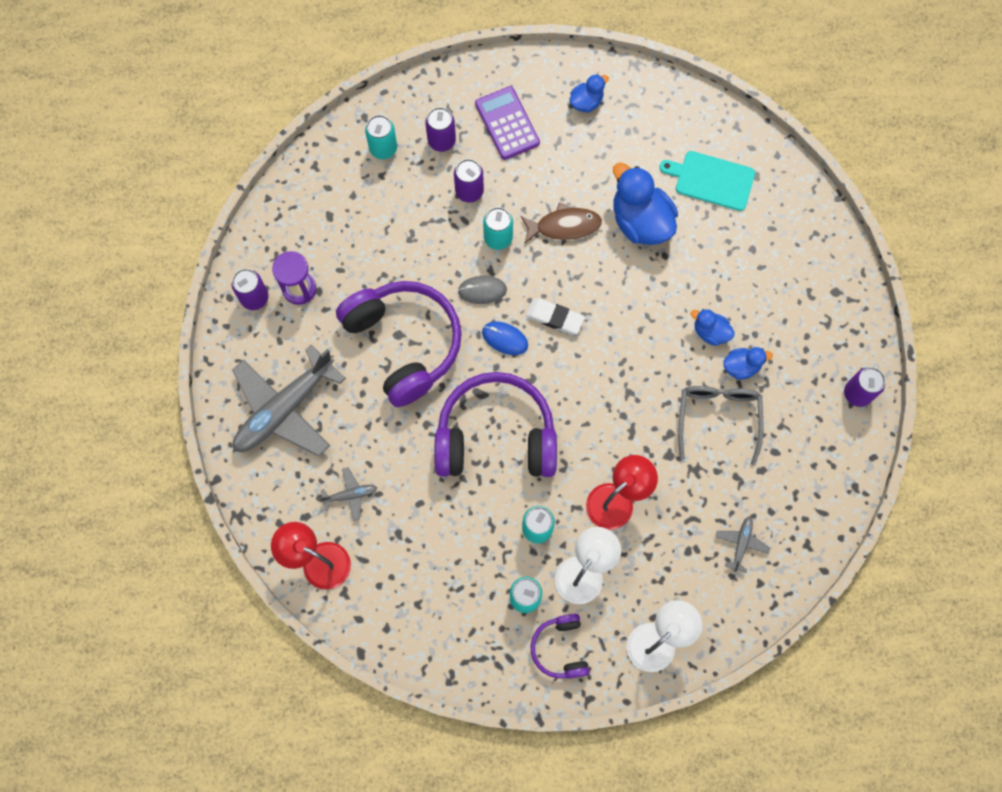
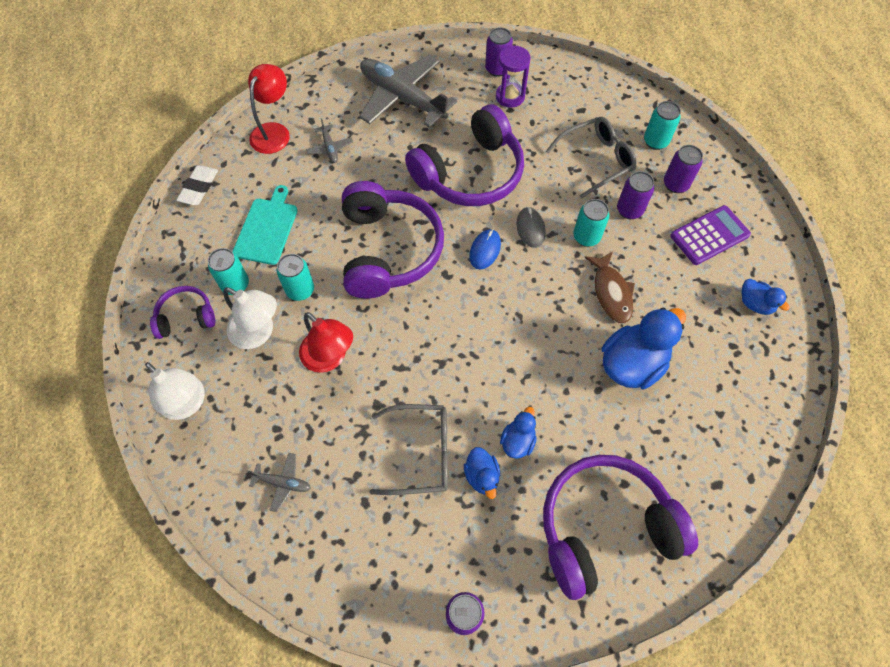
camera: 85 degrees right, 10 degrees down
white eraser [526,298,585,334] -> white eraser moved to [176,165,218,205]
turquoise cutting board [659,151,755,211] -> turquoise cutting board moved to [233,185,298,265]
none -> purple headphones [543,455,698,600]
none -> grey glasses [545,117,637,199]

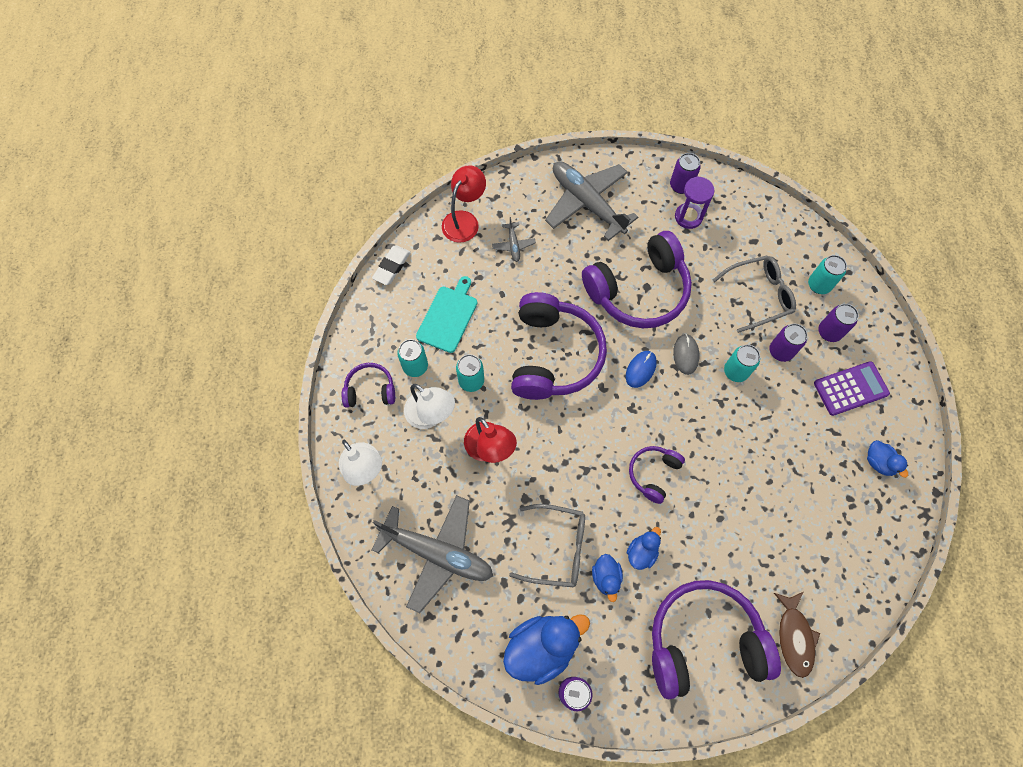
camera: 10 degrees right, 5 degrees up
grey plane [247,453,311,512] -> grey plane [371,495,493,613], size x2.35
brown fish [584,251,635,323] -> brown fish moved to [774,592,820,678]
blue duck [602,307,686,389] -> blue duck moved to [503,614,590,685]
none -> purple headphones [629,446,685,504]

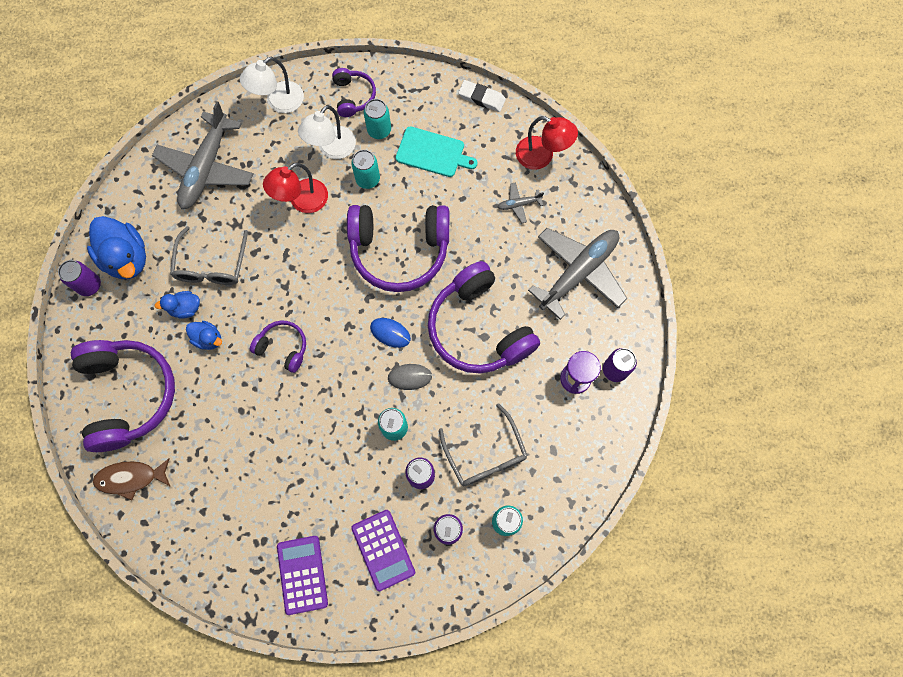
camera: 85 degrees right, 5 degrees up
blue duck [867,440,908,478] -> purple calculator [277,536,328,615]

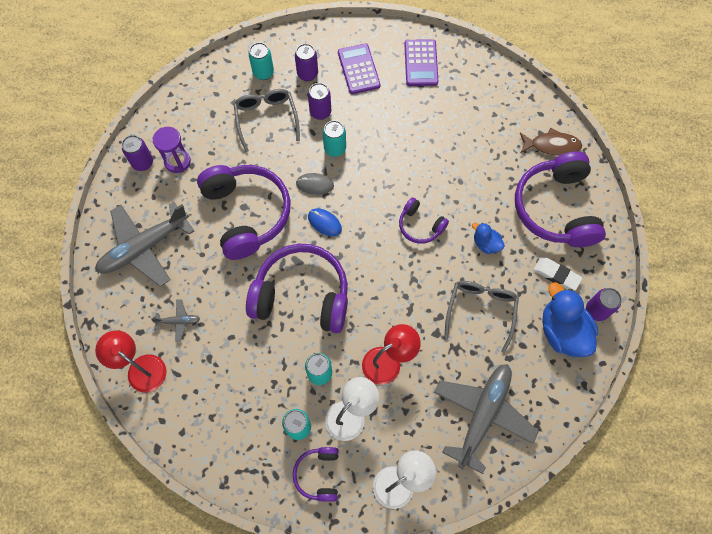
camera: 170 degrees left, 5 degrees down
blue duck [155,291,200,319] -> none
turquoise cutting board [396,126,477,177] -> none
white eraser [458,80,506,112] -> white eraser moved to [533,257,583,291]

